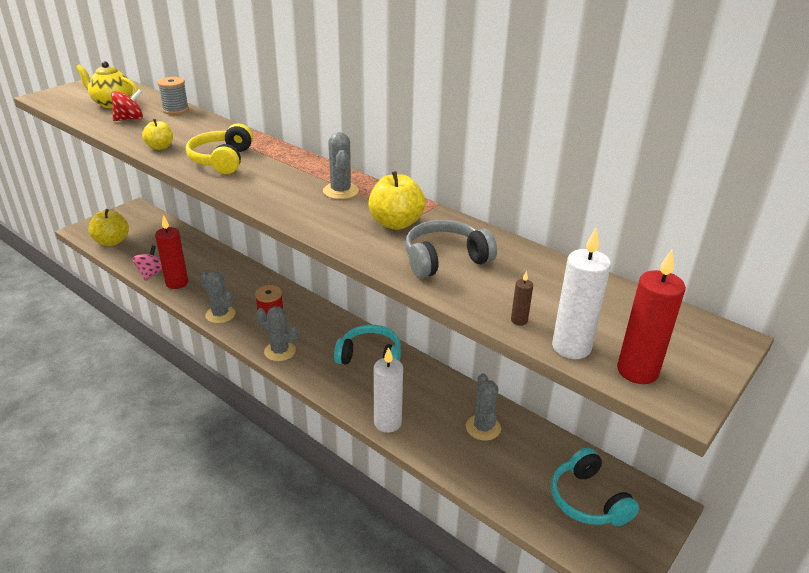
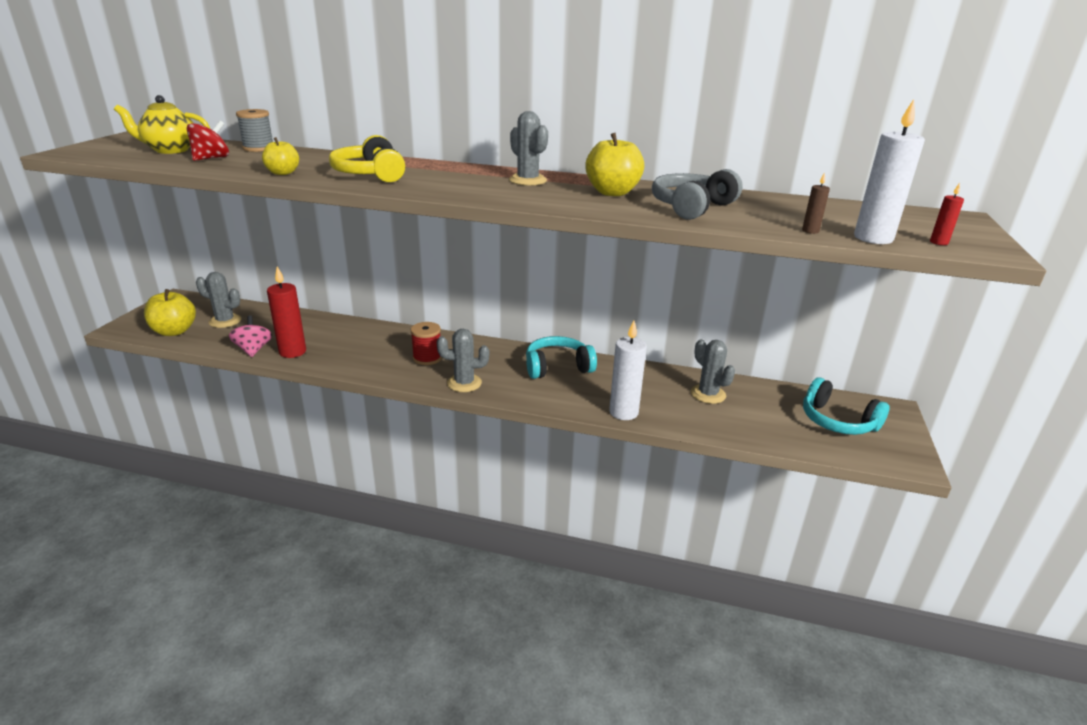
camera: 25 degrees left, 5 degrees down
grey cactus [200,271,235,323] -> grey cactus moved to [196,272,241,328]
red candle [617,250,686,384] -> red candle [930,183,964,245], size x0.45

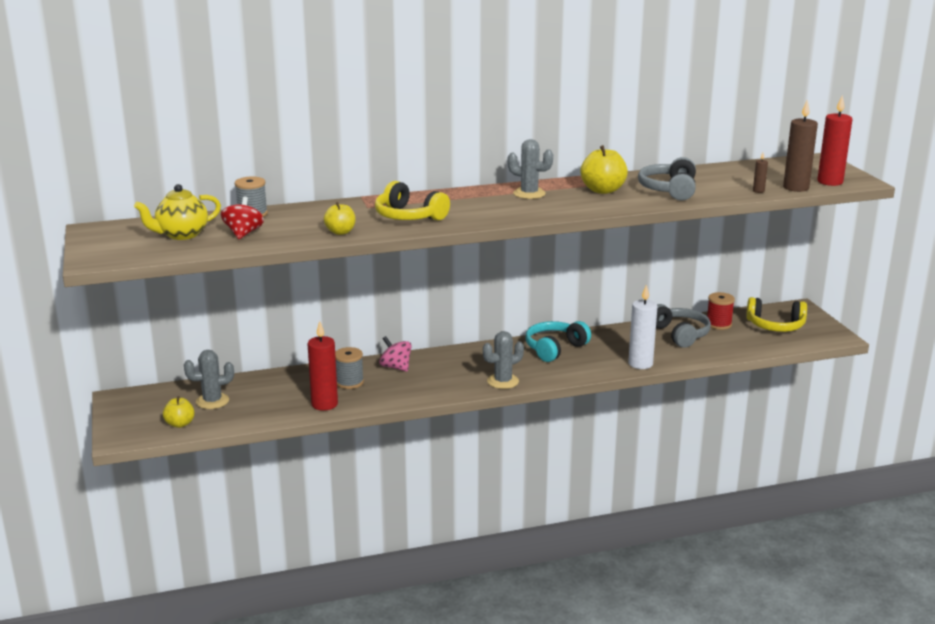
camera: 30 degrees left, 5 degrees down
yellow apple [144,289,196,336] -> yellow apple [163,396,195,428], size x0.62
pink spinning top [229,315,272,357] -> pink spinning top moved to [379,336,412,372]
red spool [411,322,442,365] -> red spool moved to [707,292,735,330]
grey cactus [691,339,735,404] -> grey headphones [656,304,711,348]
turquoise headphones [803,378,890,435] -> yellow headphones [746,297,807,332]
white candle [854,99,925,244] -> brown candle [783,100,818,192]
red candle [930,183,964,245] -> red candle [817,95,853,186], size x2.20
none -> grey spool [335,347,364,389]

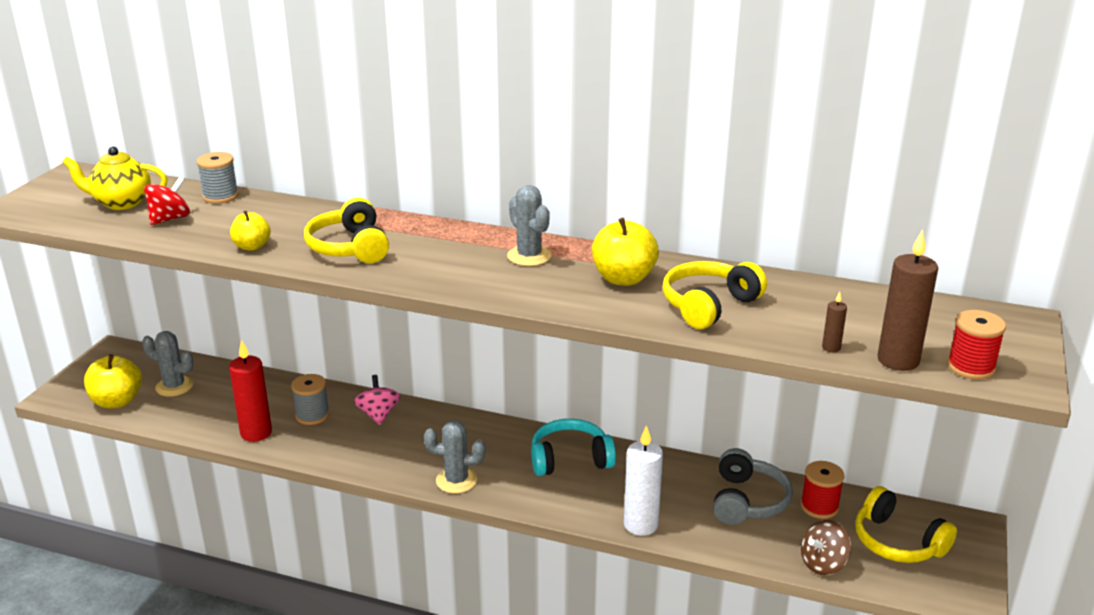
camera: 35 degrees right, 5 degrees up
yellow apple [163,396,195,428] -> yellow apple [84,354,142,408], size x1.60
grey headphones [638,157,696,200] -> yellow headphones [663,261,767,329]
red candle [817,95,853,186] -> red spool [947,310,1006,380]
none -> brown spinning top [801,520,852,575]

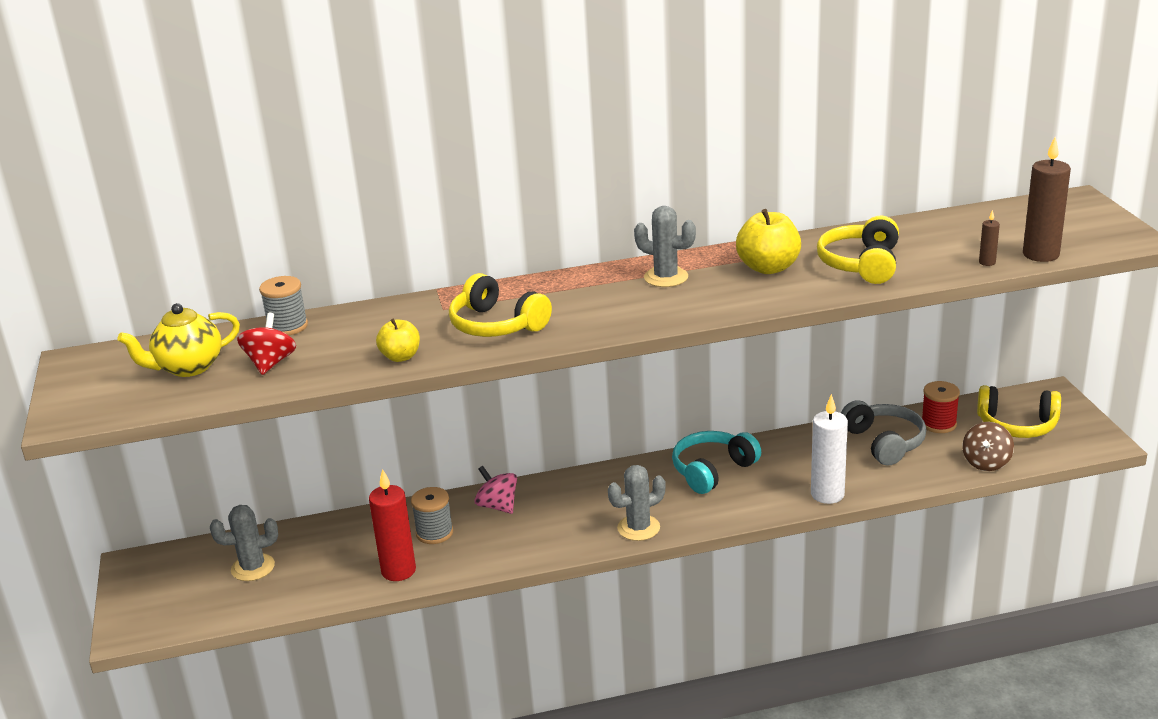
camera: 30 degrees left, 0 degrees up
yellow apple [84,354,142,408] -> none
red spool [947,310,1006,380] -> none

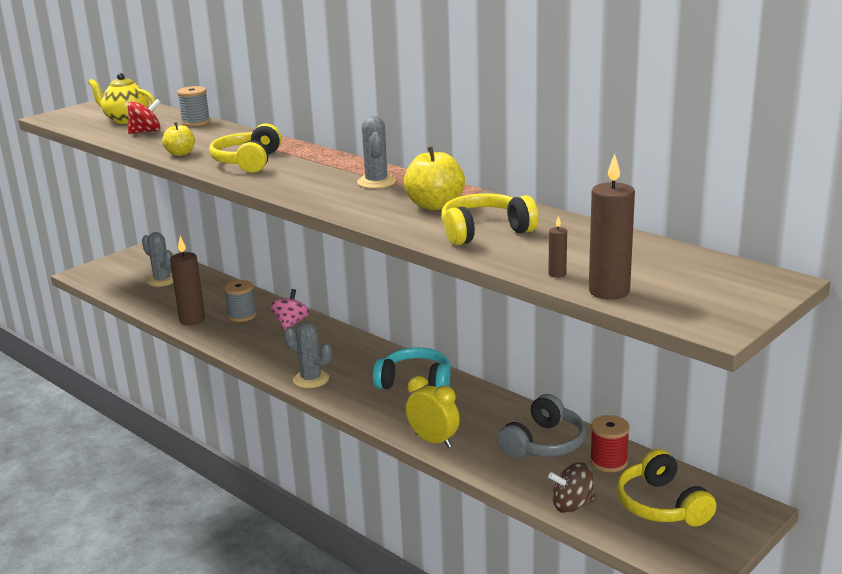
camera: 55 degrees right, 5 degrees down
red candle [369,469,416,581] -> brown candle [170,236,205,325]
white candle [811,394,848,504] -> yellow clock [406,376,460,448]

